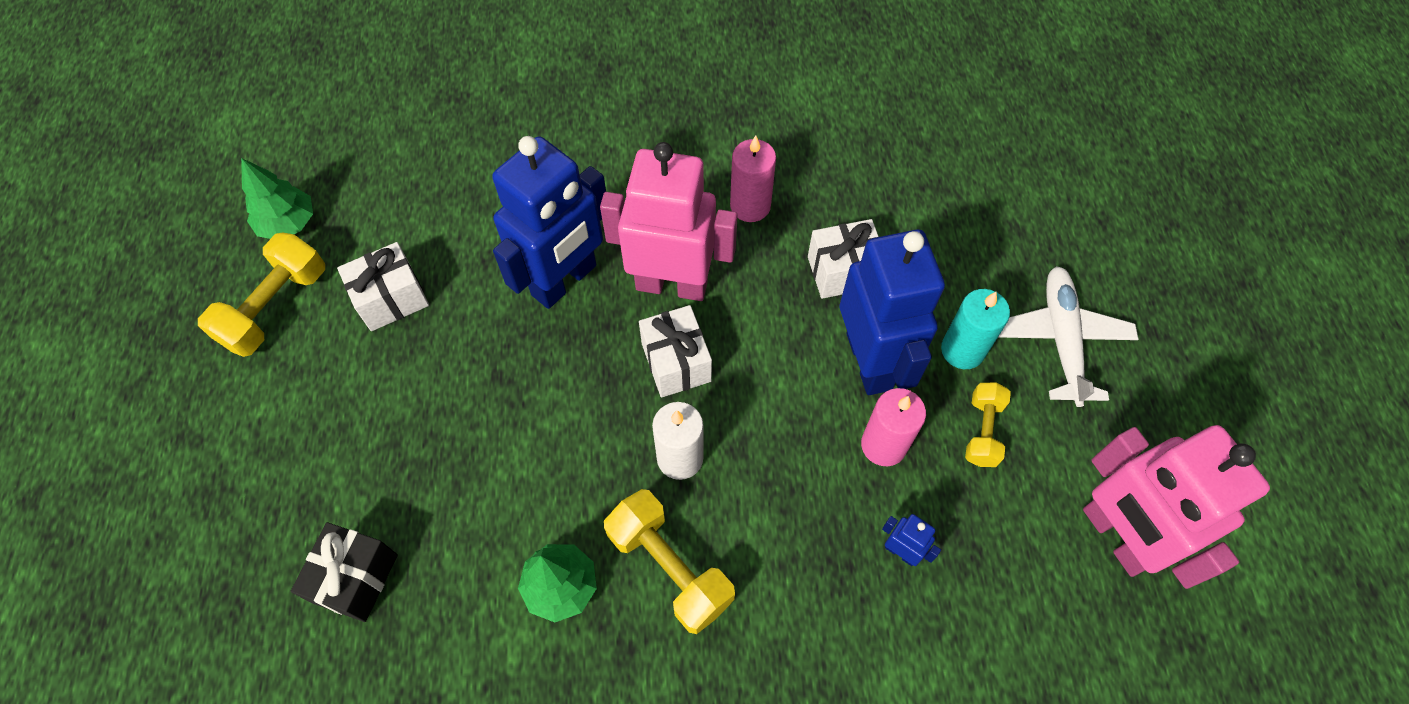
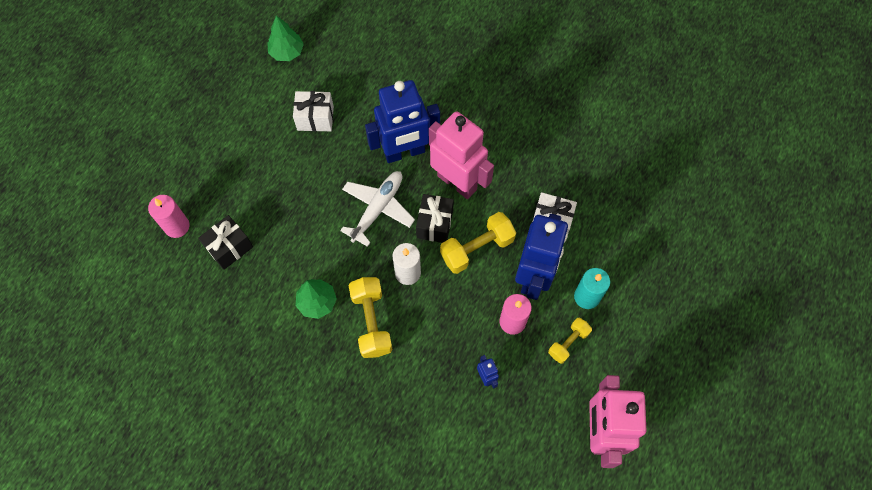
camera: 30 degrees right, 5 degrees up
yellow dumbbell [198,232,325,357] -> yellow dumbbell moved to [440,212,516,274]
white gift [639,305,712,398] -> black gift [416,194,454,243]
pink candle [730,136,776,222] -> pink candle moved to [148,195,189,238]
white plane [999,266,1138,407] -> white plane moved to [340,171,415,247]

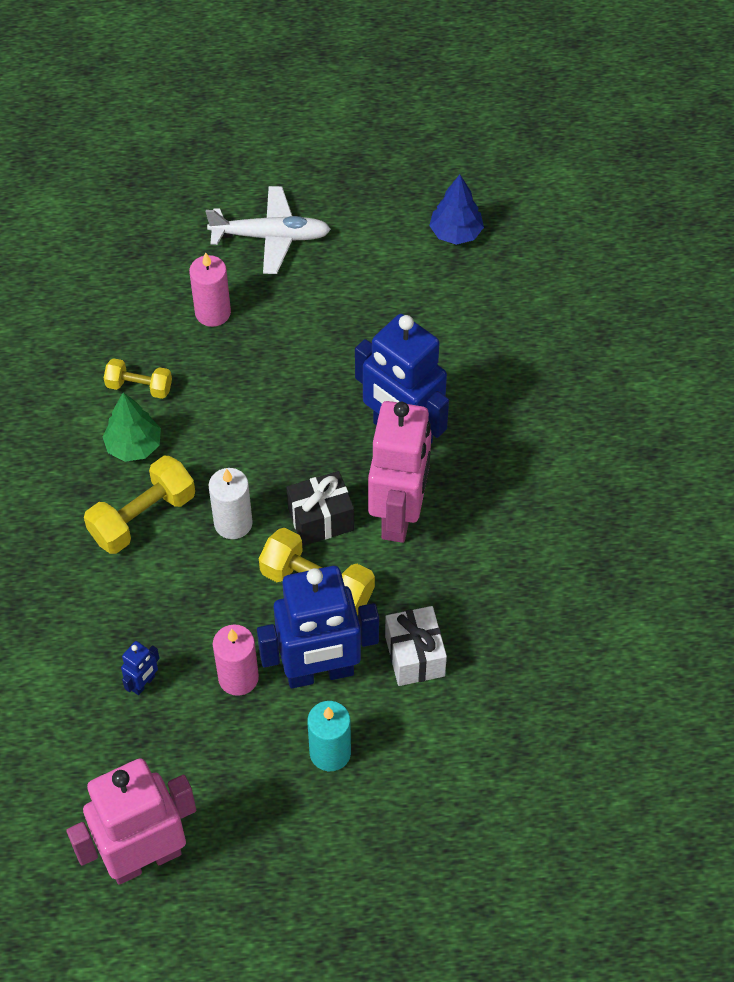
camera: 60 degrees right, 10 degrees down
pink candle [148,195,189,238] -> pink candle moved to [189,253,231,327]
black gift [198,215,253,270] -> none
green tree [267,16,304,61] -> blue tree [429,175,484,245]
white gift [293,91,334,131] -> none
white plane [340,171,415,247] -> white plane moved to [206,186,331,274]
yellow dumbbell [548,318,592,364] -> yellow dumbbell moved to [104,358,172,399]

